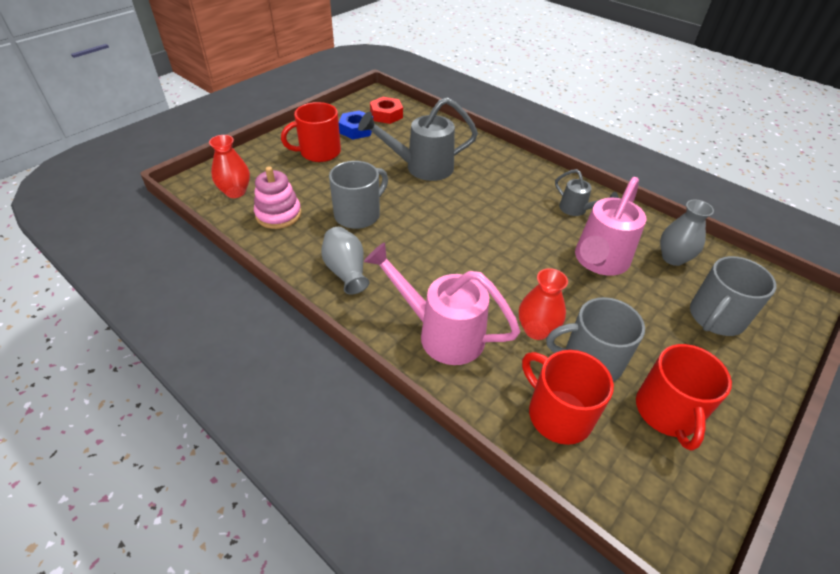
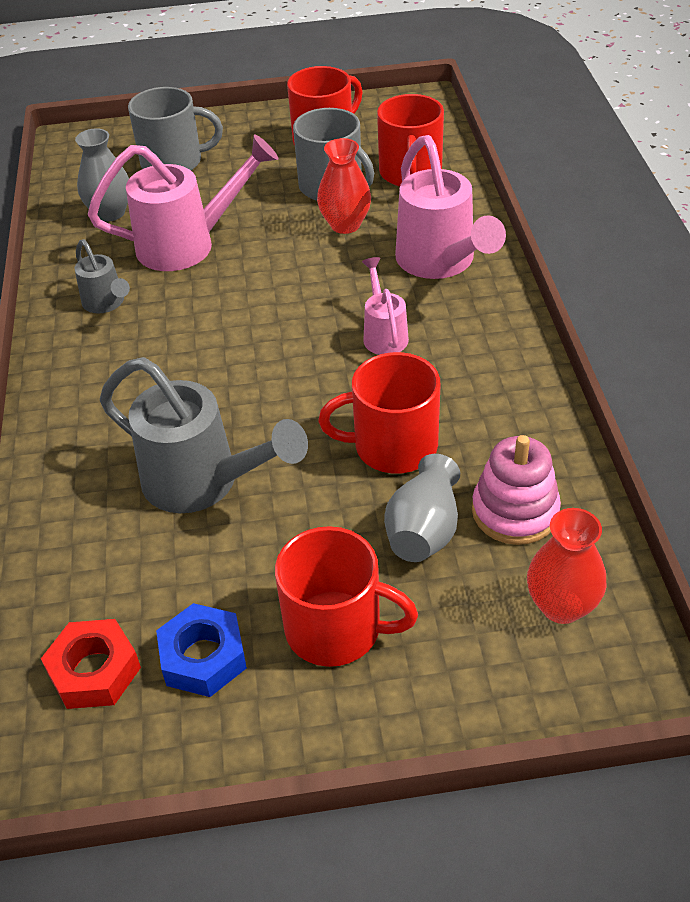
camera: 135 degrees left, 0 degrees up
grey vase [321,227,369,295] -> grey vase moved to [384,454,460,562]
grey mug [329,161,388,229] -> red mug [318,352,441,474]
grey watering can [555,169,619,216] -> grey watering can turned 150 degrees clockwise [75,239,130,313]
none -> pink watering can [362,257,409,355]

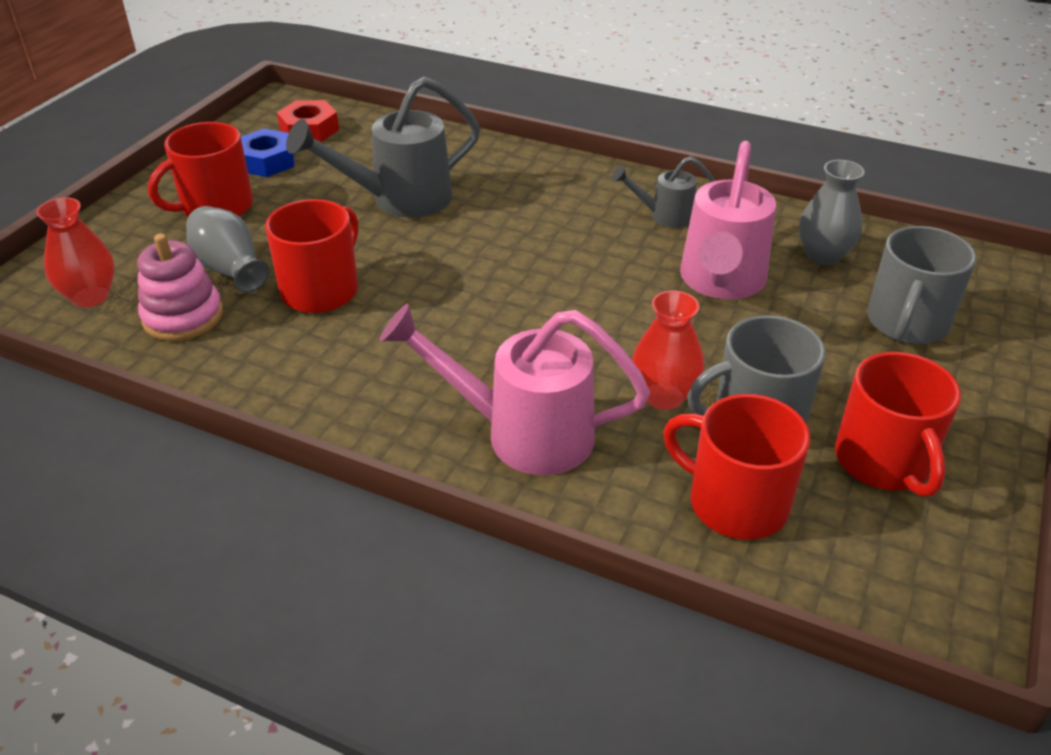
camera: 120 degrees right, 5 degrees down
pink watering can [362,257,409,355] -> none

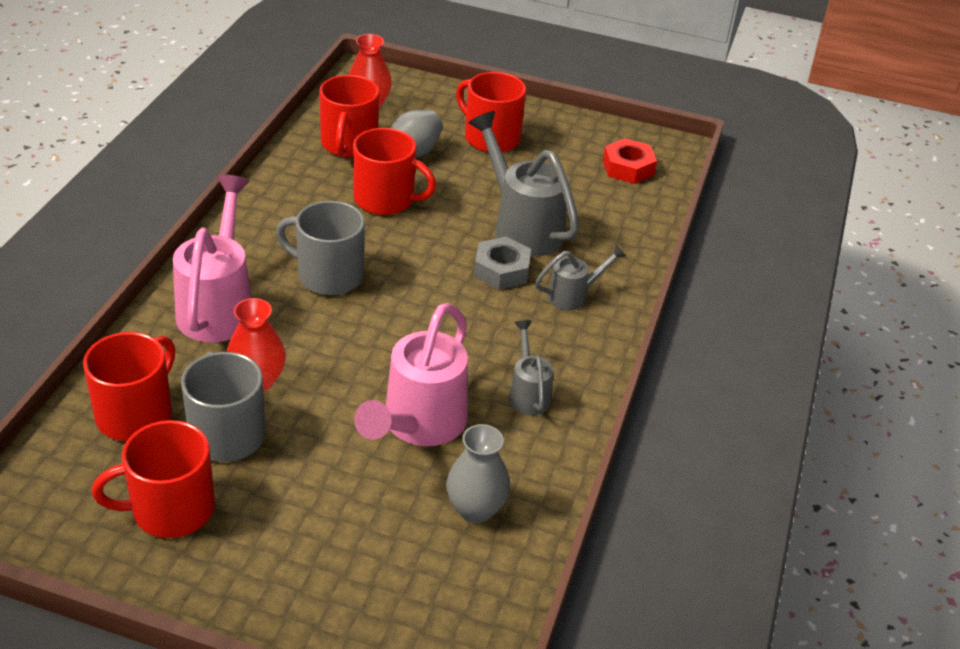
camera: 80 degrees right, 0 degrees up
pink stacking toy [137,233,223,341] -> red mug [319,75,379,158]
blue nut [241,129,294,177] -> none
pink watering can [680,141,776,299] -> pink watering can turned 75 degrees counterclockwise [354,303,468,446]
grey mug [867,226,977,344] -> grey mug moved to [276,201,365,295]
none -> grey nut [474,236,531,290]
none -> grey watering can [535,244,626,310]

